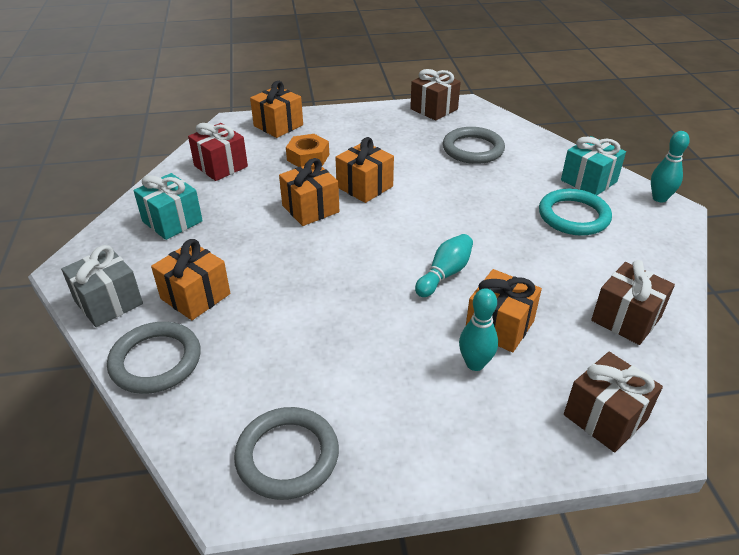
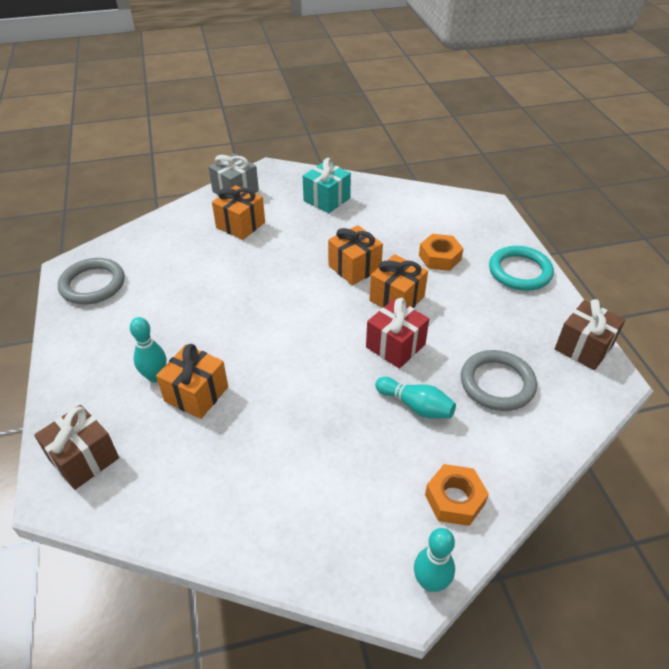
camera: 85 degrees right, 5 degrees up
grey ring [107,322,201,394] -> none
red gift [188,123,248,181] -> red gift moved to [366,298,429,369]
orange gift [250,81,303,138] -> none
turquoise bowling pin [415,234,473,297] -> turquoise bowling pin moved to [375,377,456,419]
turquoise ring [539,189,612,236] -> turquoise ring moved to [489,246,554,291]
turquoise gift [561,136,626,195] -> orange nut [425,464,489,526]
brown gift [591,260,675,345] -> none

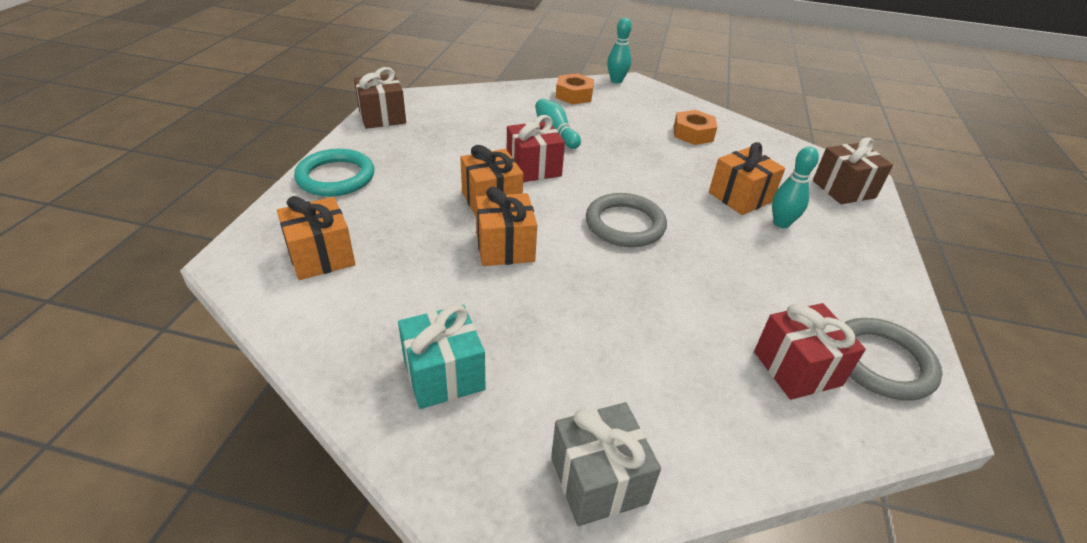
camera: 155 degrees left, 5 degrees down
orange gift [212,185,265,240] -> orange gift moved to [277,196,355,280]
orange nut [419,234,464,271] -> orange nut moved to [674,110,717,145]
grey ring [461,350,537,411] -> grey ring moved to [586,193,667,247]
none -> red gift [754,303,866,400]

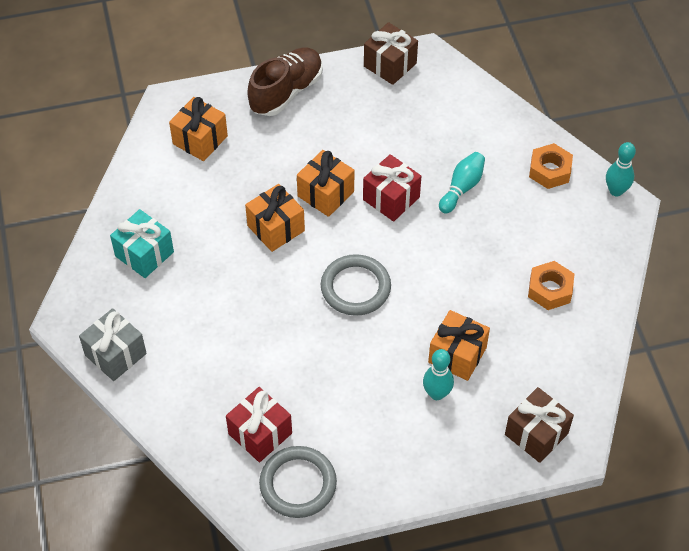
camera: 65 degrees right, 15 degrees up
turquoise ring [294,149,374,196] -> brown shoe [247,48,323,116]

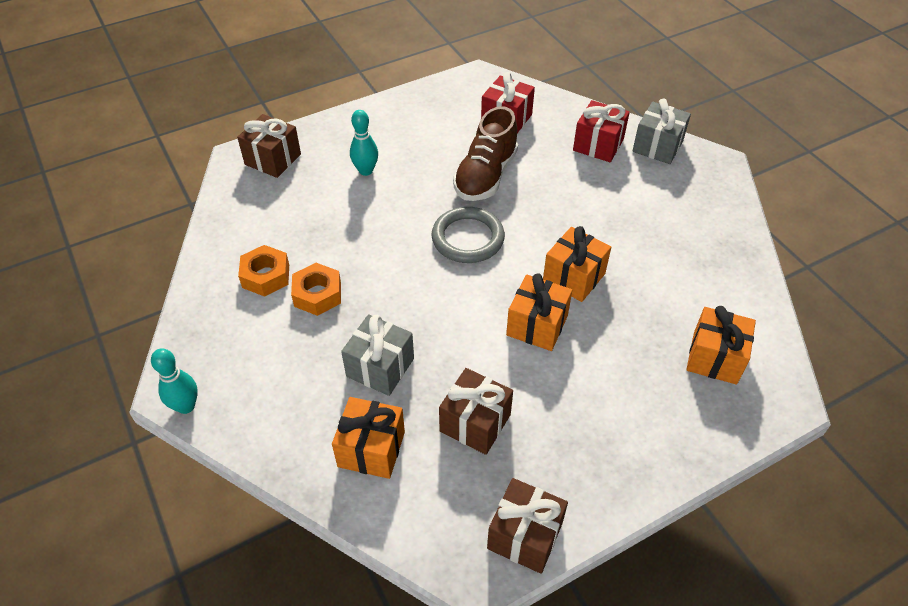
camera: 165 degrees right, 5 degrees down
turquoise gift [110,209,174,278] -> none
brown shoe [247,48,323,116] -> brown shoe moved to [453,106,518,201]
grey ring [259,446,337,518] -> none
red gift [363,154,421,222] -> red gift moved to [573,100,630,162]
orange gift [428,310,490,381] -> orange gift moved to [332,397,405,479]
turquoise bowling pin [439,152,485,213] -> grey gift [341,314,414,396]
orange nut [529,143,573,189] -> orange nut moved to [291,263,341,316]
none -> brown gift [439,368,513,455]

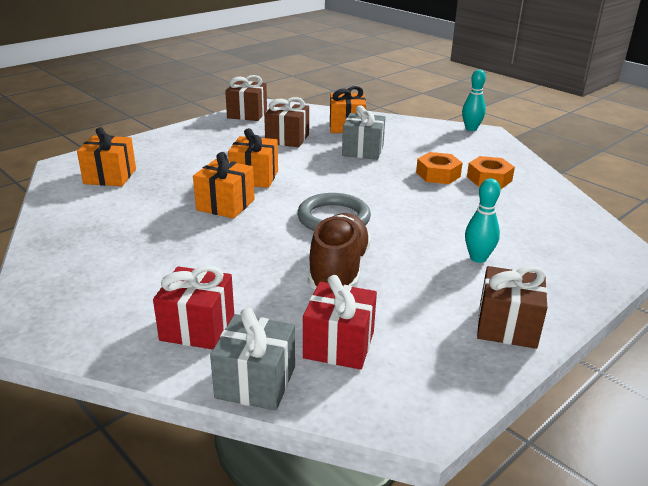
camera: 165 degrees right, 20 degrees down
brown gift [237,114,301,178] -> brown gift moved to [477,266,548,349]
grey gift [632,99,691,164] -> grey gift moved to [210,308,295,411]

